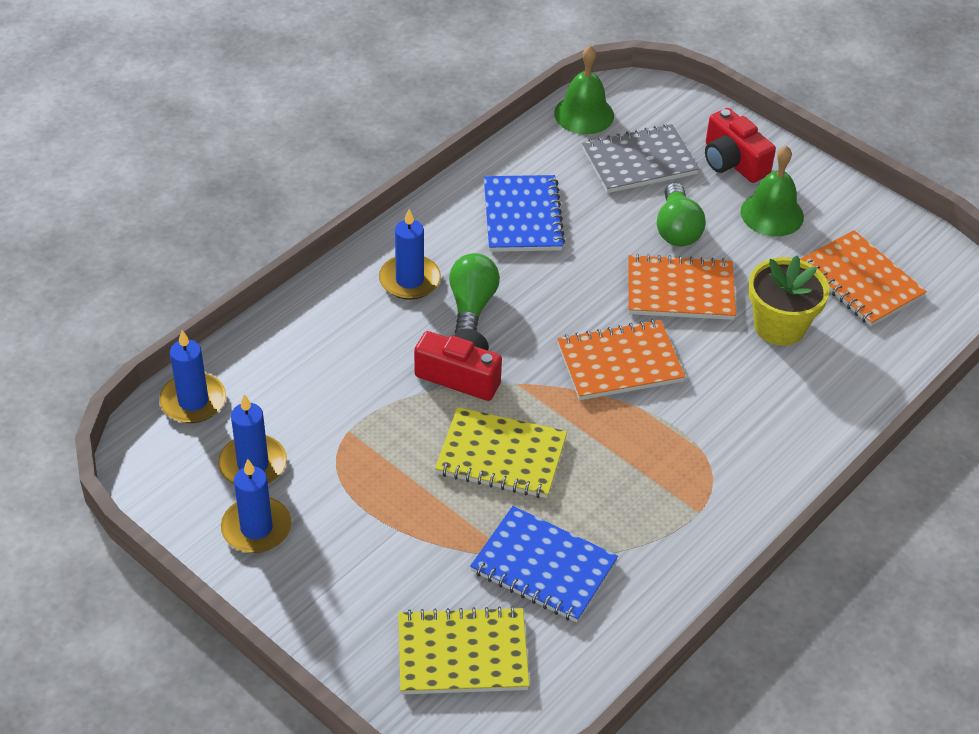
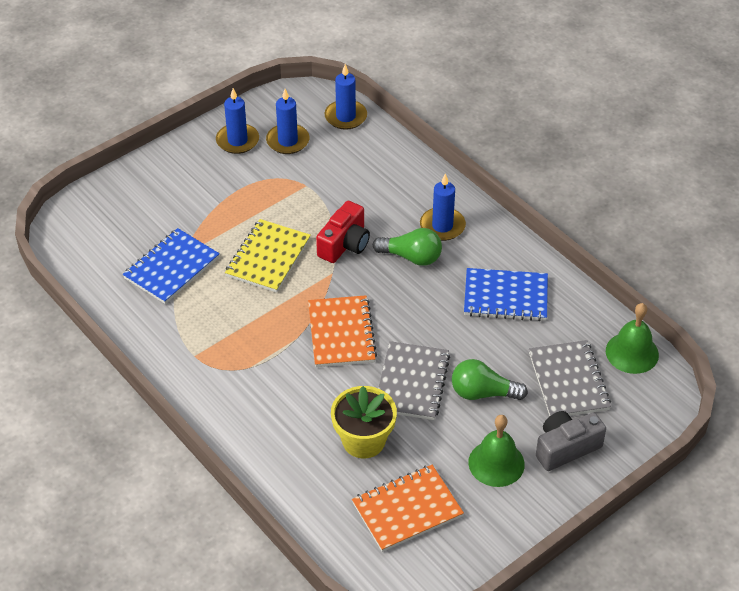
camera: 100 degrees right, 0 degrees up
yellow notebook [398,606,530,695] -> none
orange notebook [628,254,736,320] -> grey notebook [378,341,450,420]
red camera [705,108,776,183] -> grey camera [536,411,606,471]

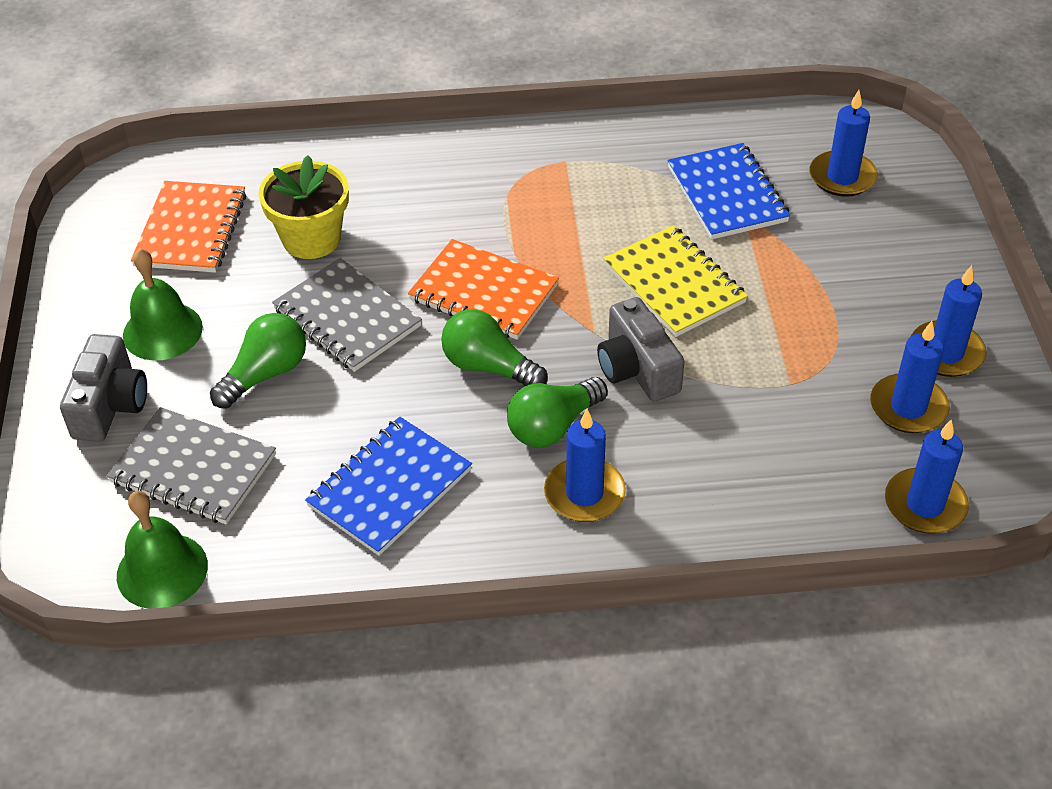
camera: 125 degrees right, 0 degrees up
red camera [316,201,370,263] -> grey camera [597,297,685,402]
none -> green light bulb [441,309,548,386]
none -> blue candle [810,90,878,197]

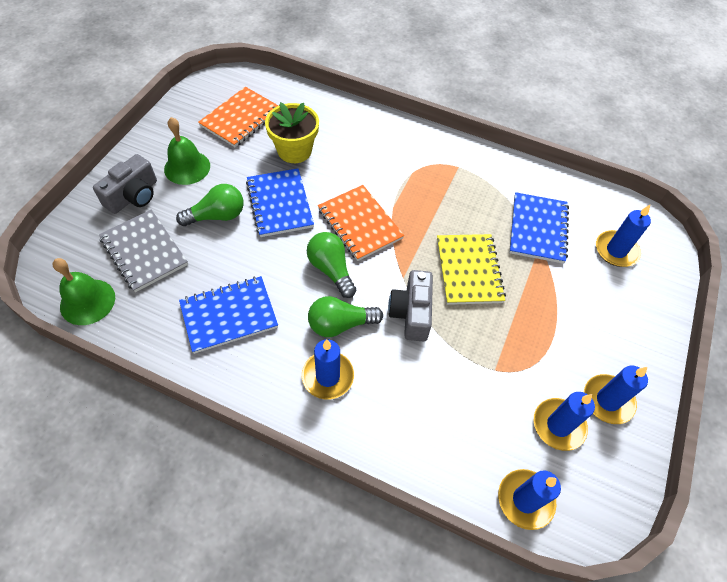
camera: 25 degrees right, 10 degrees up
grey notebook [272,258,422,372] -> blue notebook [246,168,314,237]

